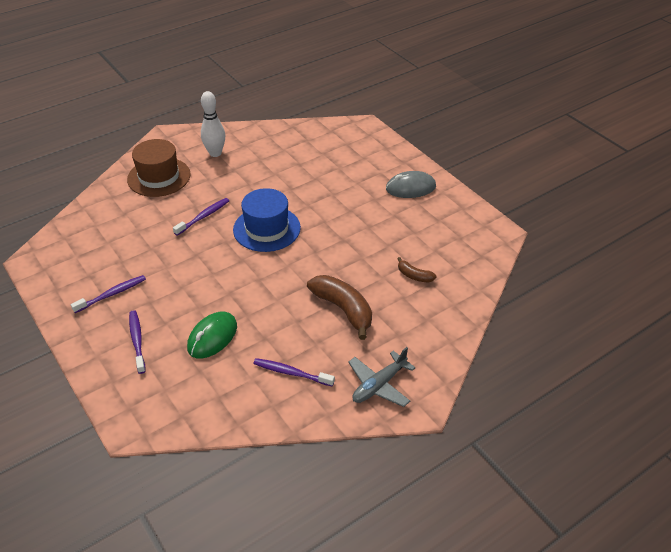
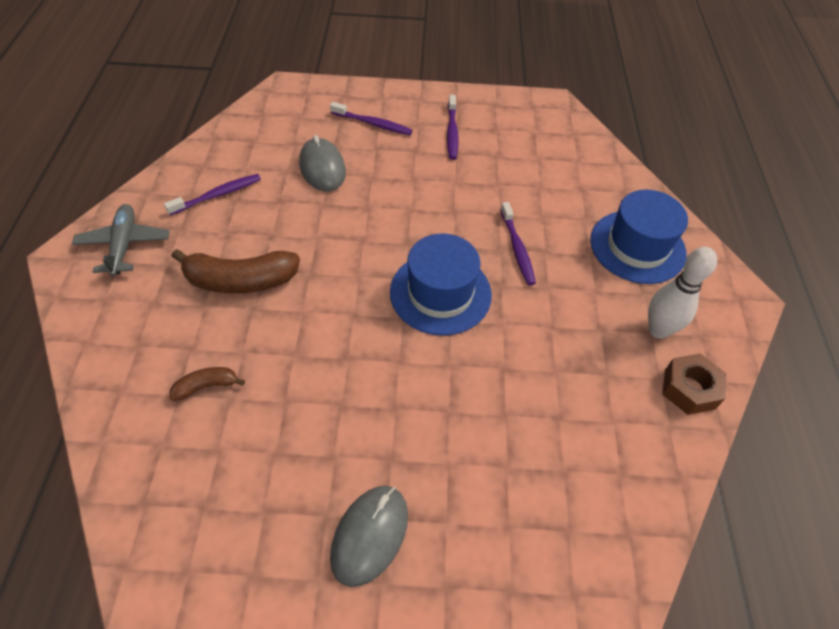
camera: 125 degrees right, 10 degrees up
brown hat [127,139,191,197] -> blue hat [590,190,688,284]
green mouse [187,312,237,358] -> grey mouse [299,135,346,192]
none -> brown nut [662,353,726,415]

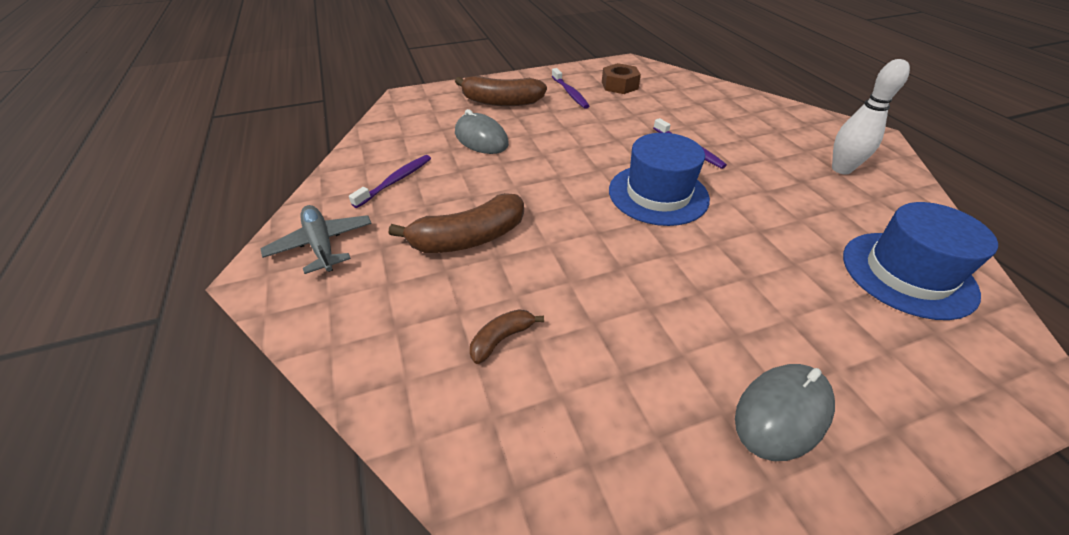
camera: 20 degrees left, 10 degrees down
purple toothbrush [330,102,413,135] -> brown banana [455,76,547,106]
grey mouse [330,486,408,587] -> grey mouse turned 45 degrees clockwise [735,364,835,461]
blue hat [590,190,688,284] -> blue hat moved to [843,202,998,320]
brown nut [662,353,726,415] -> brown nut moved to [602,63,641,94]

